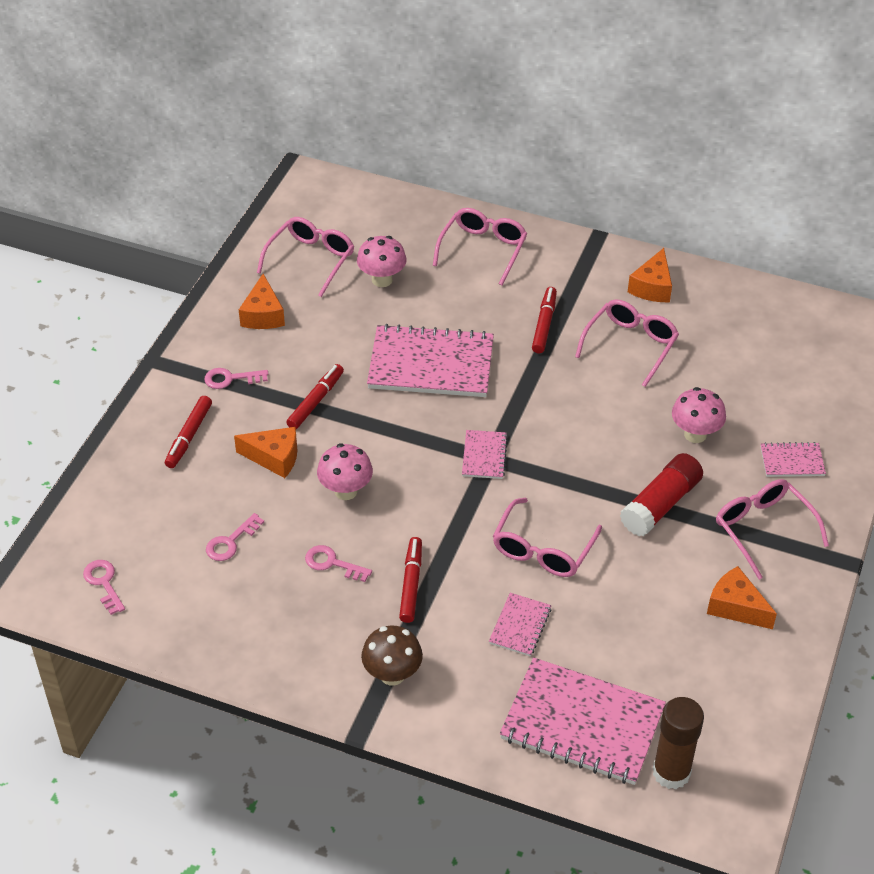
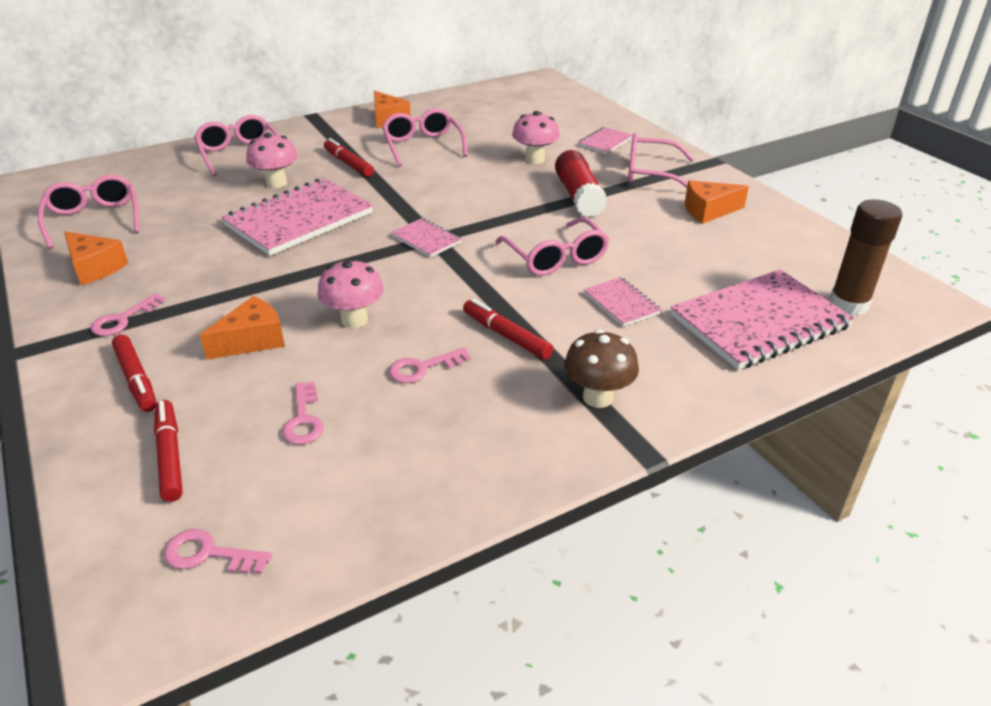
camera: 50 degrees left, 10 degrees down
red marker [286,364,344,429] -> red marker moved to [154,400,183,502]
pink mushroom [357,236,407,287] -> pink mushroom moved to [246,133,298,188]

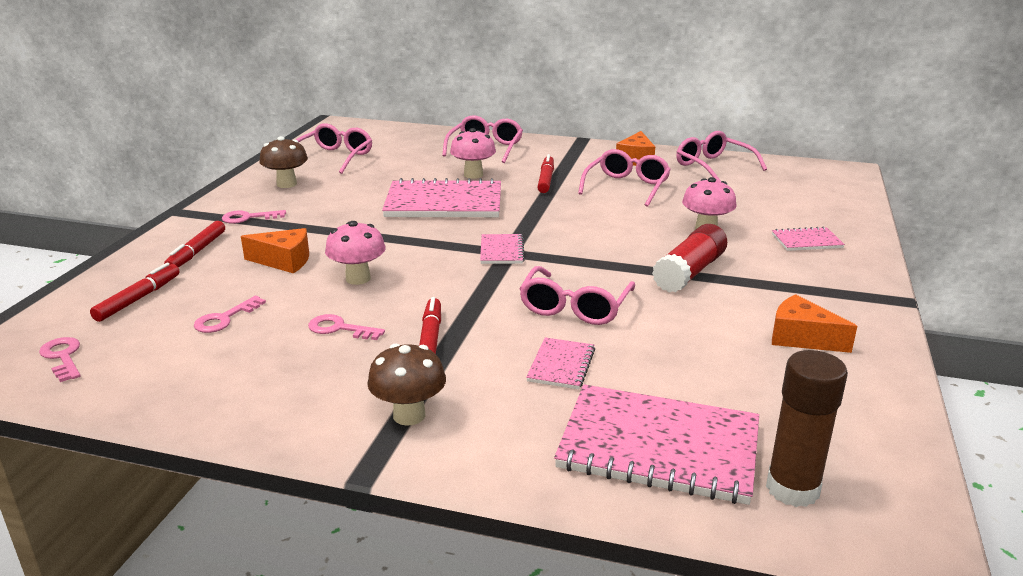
camera: 45 degrees right, 10 degrees down
orange cheese [64,231,128,285] -> brown mushroom [259,136,308,188]
pink glasses [628,133,695,188] -> pink glasses moved to [676,131,767,182]

